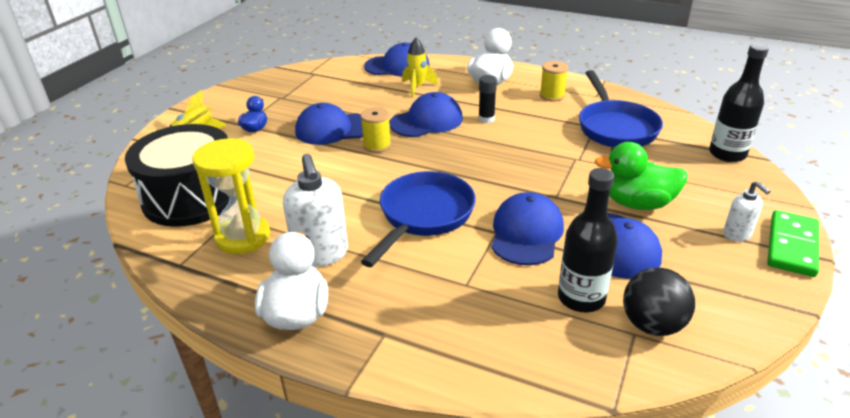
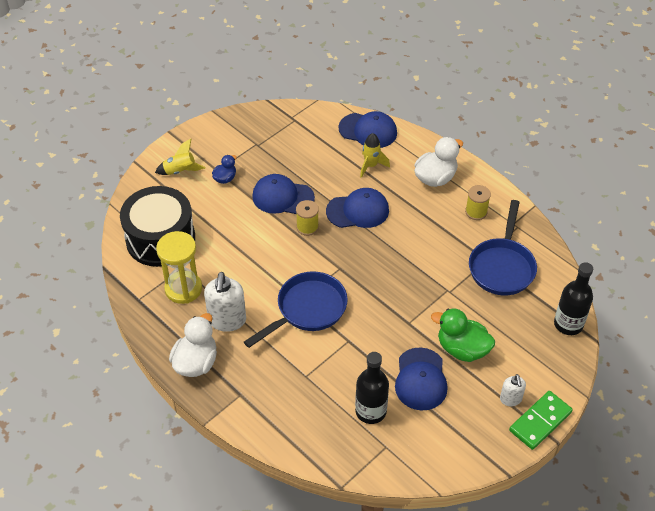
camera: 20 degrees right, 15 degrees up
black glue stick [479,75,497,123] -> none
blue cap [491,192,564,265] -> none
black ball [623,267,695,336] -> none

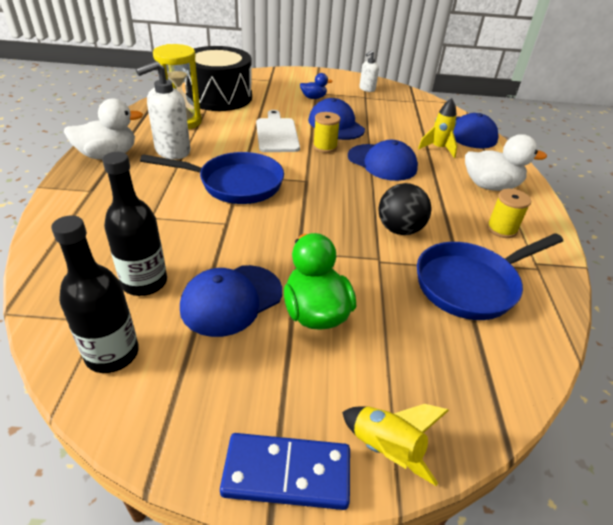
camera: 45 degrees right, 10 degrees down
yellow rocket [155,139,205,175] -> yellow rocket moved to [342,404,449,486]
white soap dispenser [500,374,526,406] -> white soap dispenser moved to [359,50,379,92]
green domino [509,391,573,450] -> blue domino [220,433,350,510]
black bottle [554,262,593,335] -> black bottle moved to [51,215,139,373]
none -> white cutting board [256,110,300,152]
none -> black ball [379,183,432,235]

